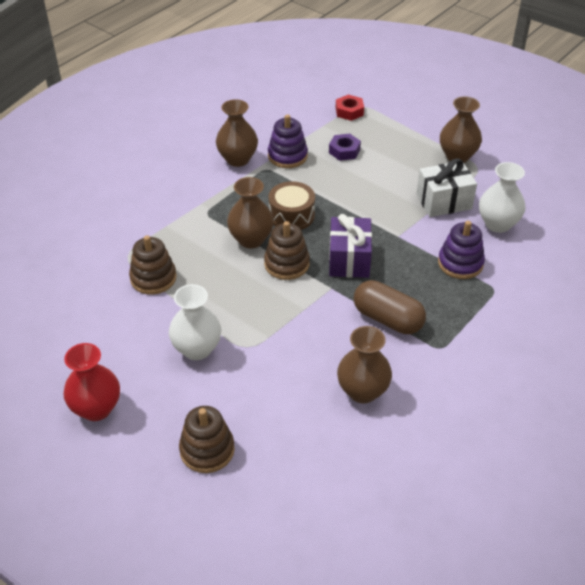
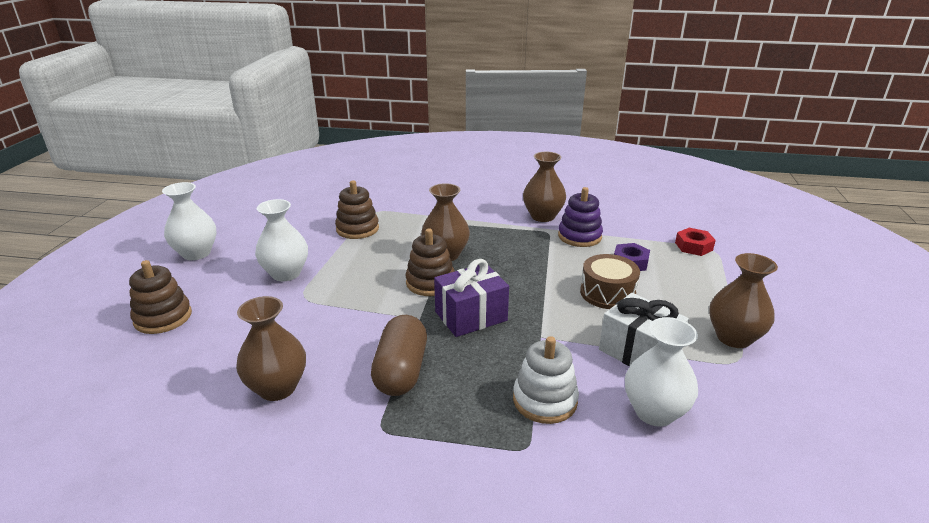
camera: 60 degrees right, 15 degrees down
red vase [63,343,120,421] -> white vase [162,182,216,260]
brown drum [269,181,315,230] -> brown drum moved to [580,254,640,309]
purple stacking toy [438,221,485,279] -> white stacking toy [513,336,579,424]

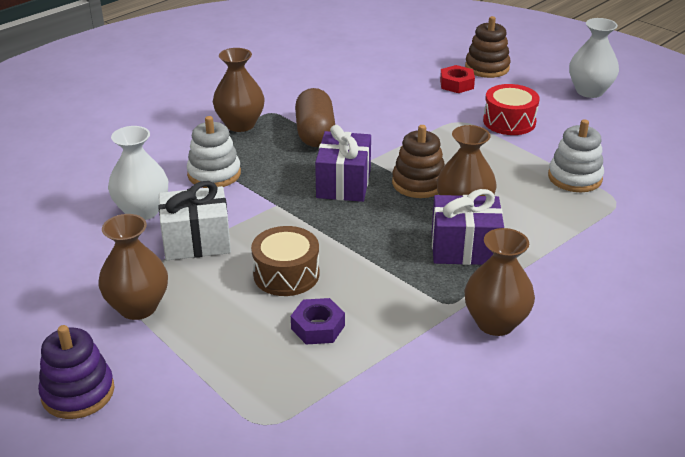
camera: 125 degrees right, 5 degrees up
brown vase [236,296,306,401] -> brown vase moved to [213,48,265,132]
white vase [255,199,308,282] -> red drum [483,84,540,135]
brown stacking toy [335,180,379,239] -> white stacking toy [548,119,604,192]
brown capsule [371,315,427,396] -> brown capsule turned 45 degrees clockwise [295,88,335,147]
purple stacking toy [558,187,603,247] -> purple stacking toy moved to [38,325,114,419]
red nut [675,228,716,256] -> red nut moved to [440,65,475,93]
none -> purple gift [432,189,504,265]

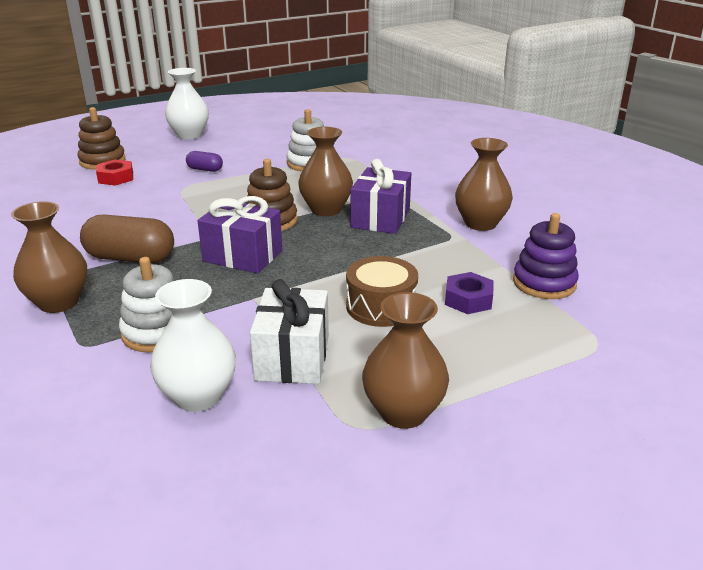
camera: 75 degrees left, 5 degrees down
purple stacking toy [38,325,114,419] -> purple stacking toy moved to [513,213,579,299]
red drum [483,84,540,135] -> purple capsule [186,151,223,172]

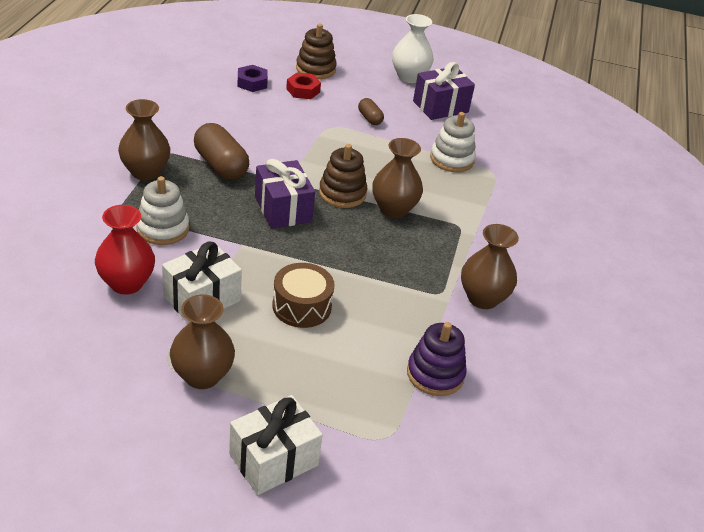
camera: 40 degrees right, 10 degrees up
white vase [150,279,236,412] -> red vase [95,205,155,295]
purple capsule [186,151,223,172] -> brown capsule [358,98,384,125]
purple gift [351,159,411,234] -> purple gift moved to [413,62,475,120]
purple nut [445,272,493,314] -> purple nut moved to [237,65,268,92]
none -> white gift [229,395,323,495]

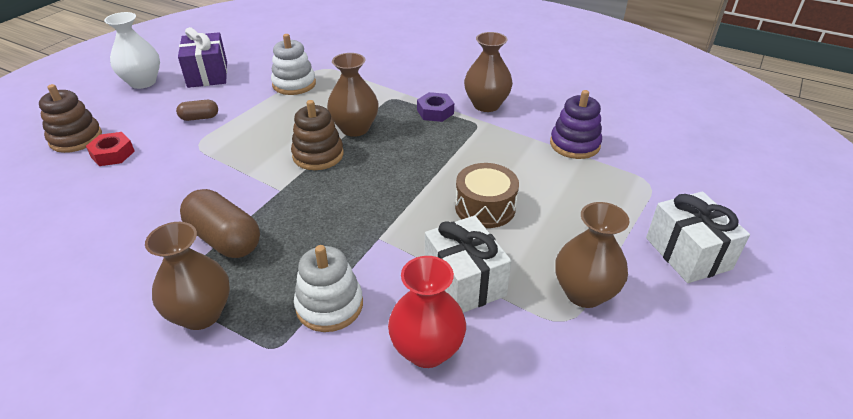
camera: 70 degrees left, 0 degrees up
brown capsule [194,123,249,180] -> brown capsule turned 60 degrees clockwise [180,189,260,258]
purple nut [237,65,268,92] -> purple nut moved to [417,92,454,122]
purple gift [255,159,315,229] -> none

